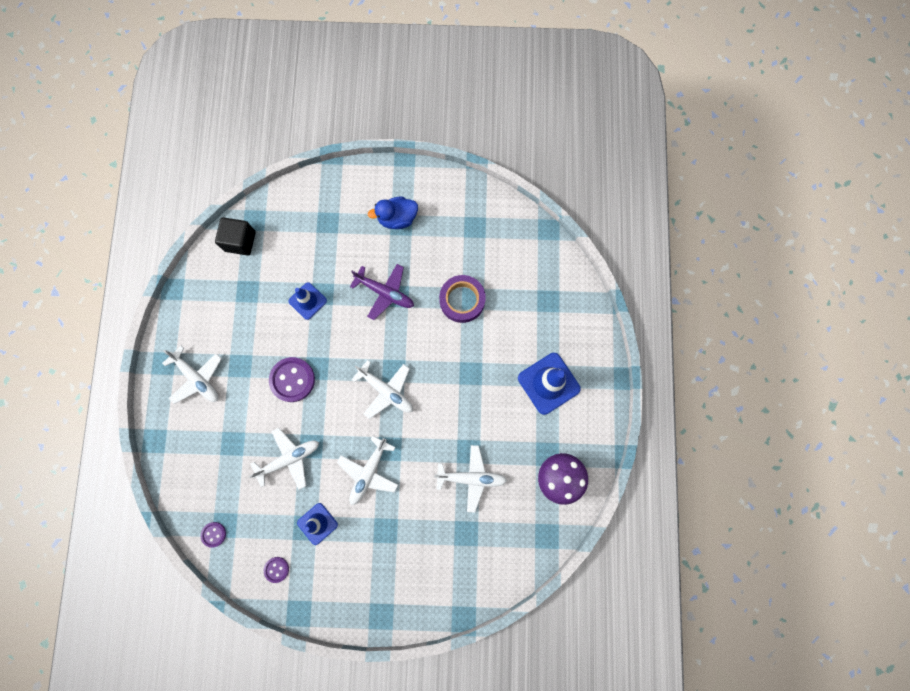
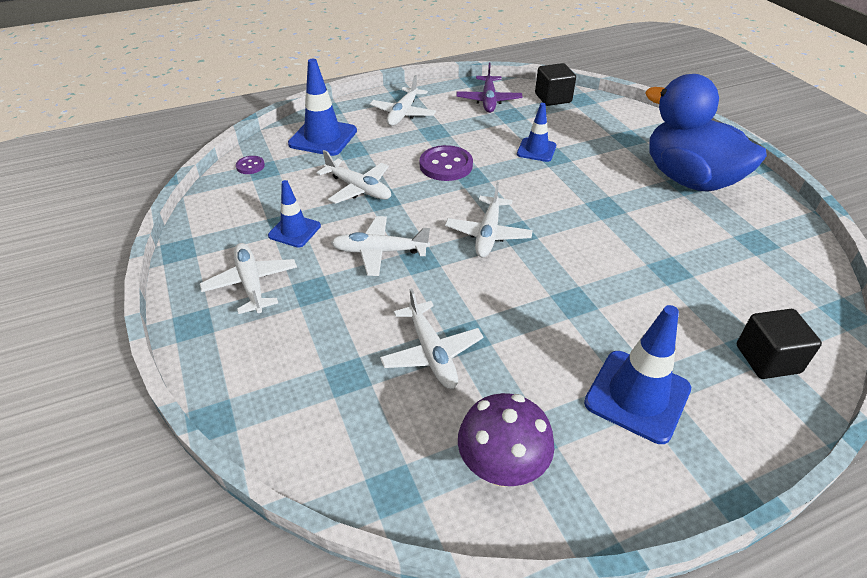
camera: 65 degrees right, 35 degrees down
purple button [264,557,289,583] -> none
purple plane [350,264,414,320] -> purple plane moved to [456,63,522,113]
blue duck [368,196,418,229] -> blue duck [645,74,767,192], size x2.03
purple tape [439,275,486,323] -> none
none -> white plane [200,243,297,314]
none -> blue traffic cone [288,59,357,156]
none -> black cube [737,309,822,379]

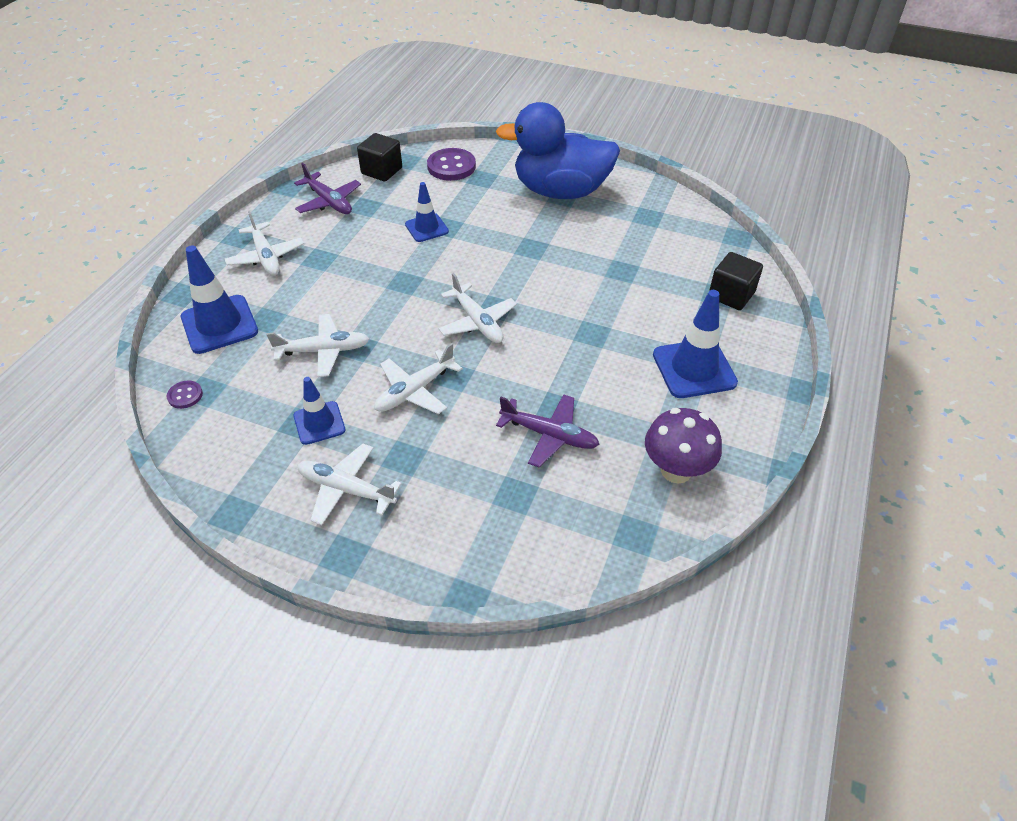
camera: 45 degrees left, 5 degrees up
white plane [380,288,483,389] -> purple plane [496,394,600,467]
purple button [420,145,473,181] -> purple button moved to [427,148,476,181]

